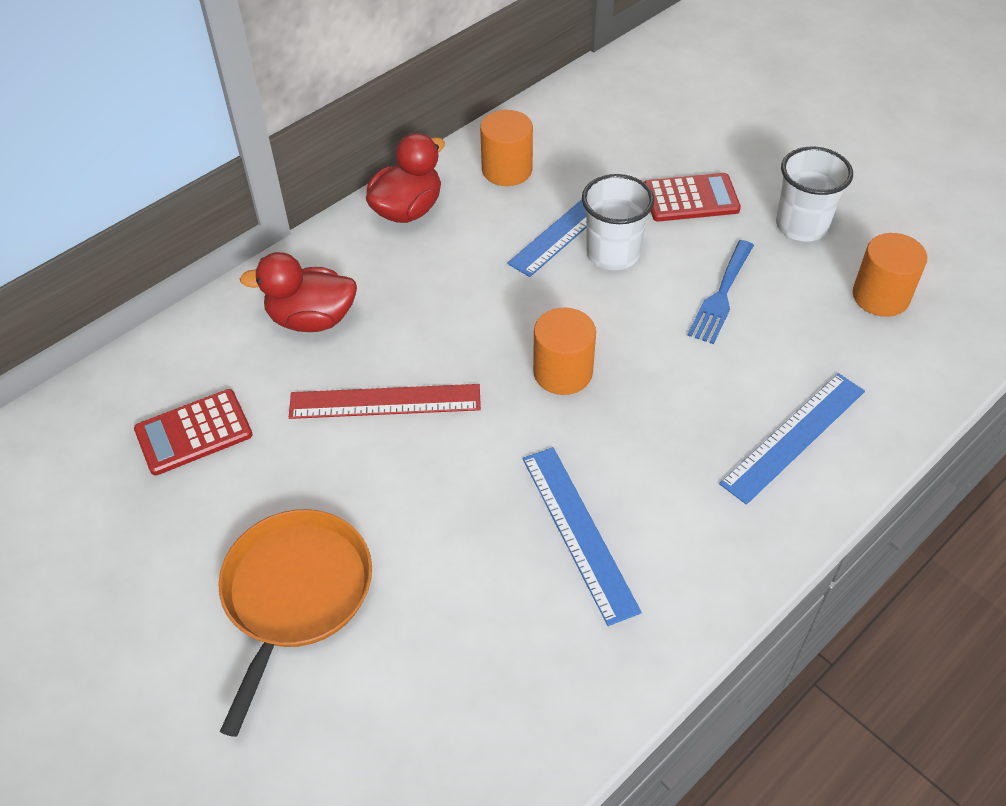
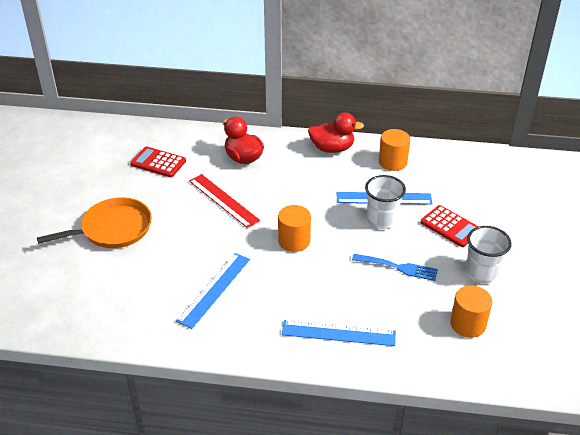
camera: 50 degrees right, 10 degrees down
blue fork [687,240,754,344] -> blue fork turned 150 degrees counterclockwise [352,254,438,281]

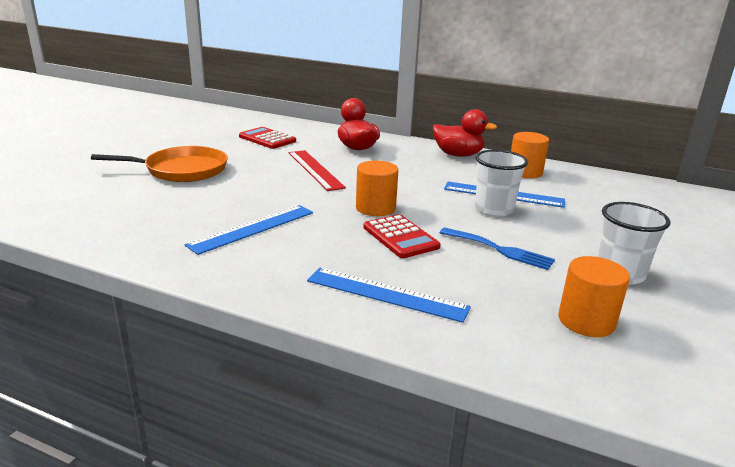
camera: 15 degrees right, 15 degrees down
red calculator [420,205,479,247] -> red calculator moved to [363,214,441,258]

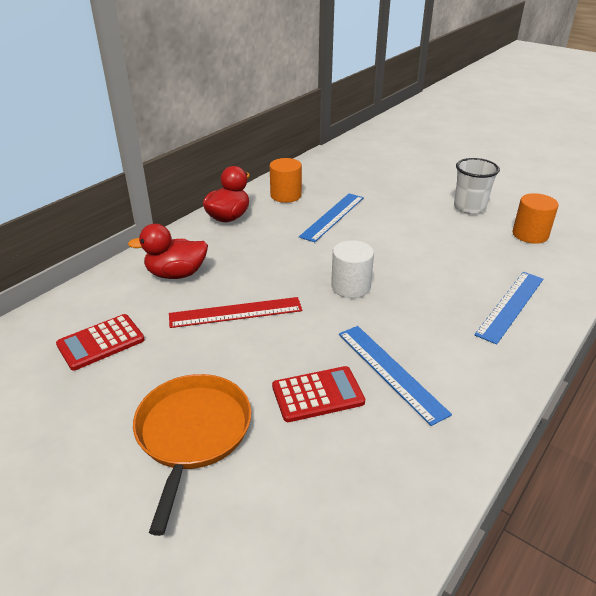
camera: 75 degrees left, 10 degrees up
orange cylinder [356,160,398,216] -> white cylinder [331,240,374,298]
red calculator [363,214,441,258] -> red calculator moved to [272,366,365,422]
blue fork [440,227,555,270] -> none
white cup [475,150,528,217] -> none

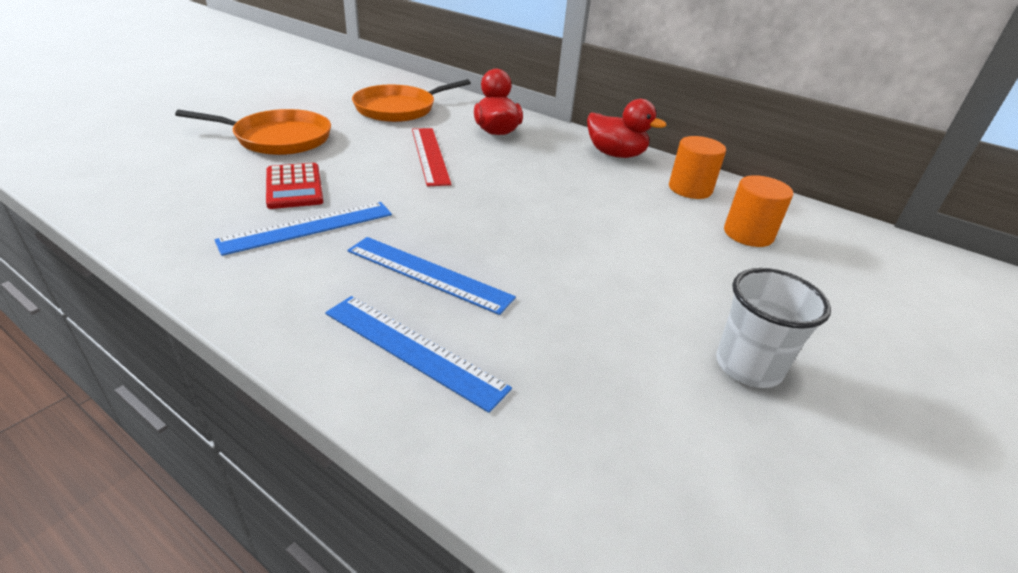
camera: 85 degrees right, 0 degrees up
red calculator [56,314,145,371] -> orange pan [352,79,471,122]
blue ruler [299,193,364,242] -> blue ruler moved to [347,237,516,315]
white cylinder [331,240,374,298] -> none
orange cylinder [513,193,558,244] -> orange cylinder moved to [724,175,793,247]

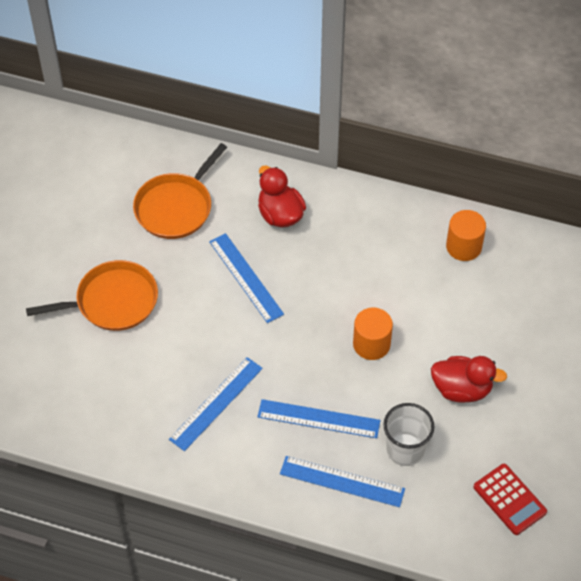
camera: 15 degrees left, 20 degrees up
red calculator [266,163,323,209] -> red calculator moved to [474,464,547,535]
red ruler [412,128,452,186] -> blue ruler [209,233,284,323]
red duck [587,99,666,158] -> red duck moved to [431,356,507,403]
white cup [716,268,831,388] -> white cup moved to [383,403,435,466]
orange cylinder [724,175,793,247] -> orange cylinder moved to [353,308,393,360]

